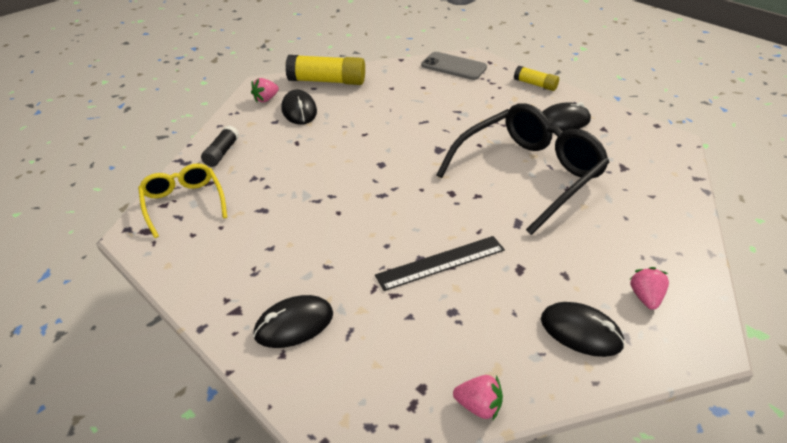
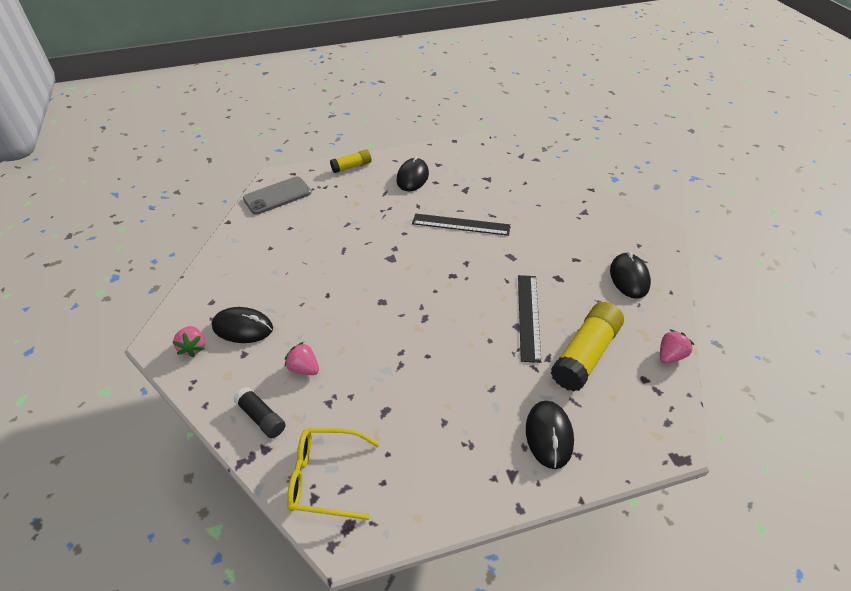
camera: 60 degrees left, 5 degrees up
yellow glue stick [286,55,365,85] -> yellow glue stick moved to [551,302,624,391]
black glasses [436,103,610,235] -> black ruler [412,213,511,236]
black mouse [541,302,625,357] -> black mouse turned 60 degrees counterclockwise [610,251,651,299]
pink strawberry [629,267,669,310] -> pink strawberry moved to [285,342,319,375]

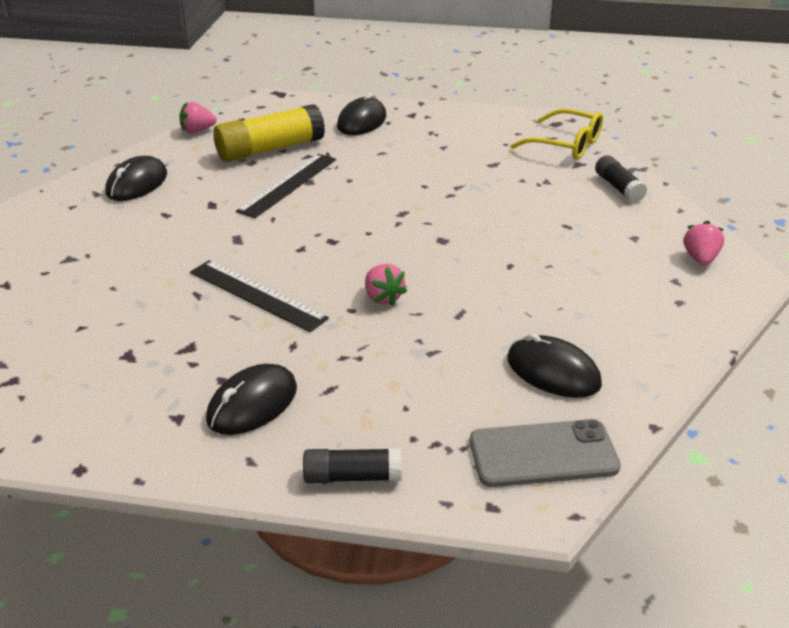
camera: 155 degrees left, 10 degrees down
black mouse [212,307,273,343] -> black mouse moved to [507,333,602,398]
pink strawberry [285,342,319,375] -> pink strawberry moved to [365,264,407,306]
yellow glue stick [330,149,372,173] -> black glue stick [303,448,401,483]

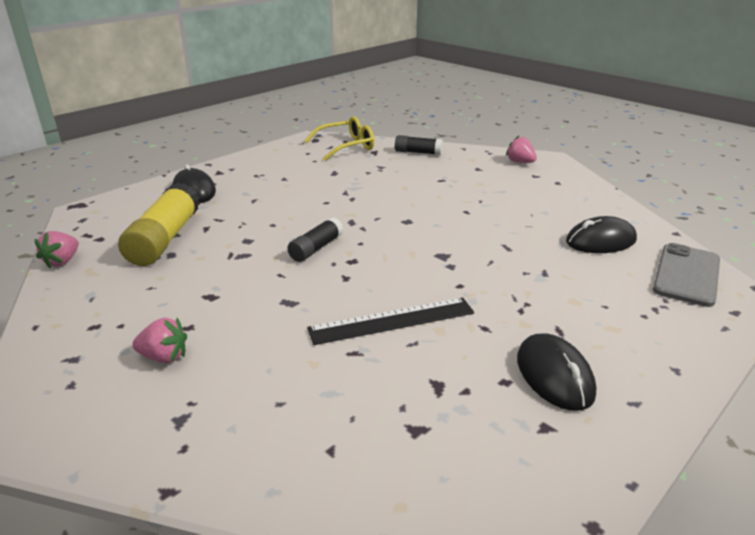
camera: 55 degrees left, 5 degrees down
black mouse [106,156,167,201] -> none
black ruler [236,154,336,218] -> none
black glue stick [303,448,401,483] -> black glue stick moved to [288,217,343,262]
pink strawberry [365,264,407,306] -> pink strawberry moved to [132,318,187,363]

